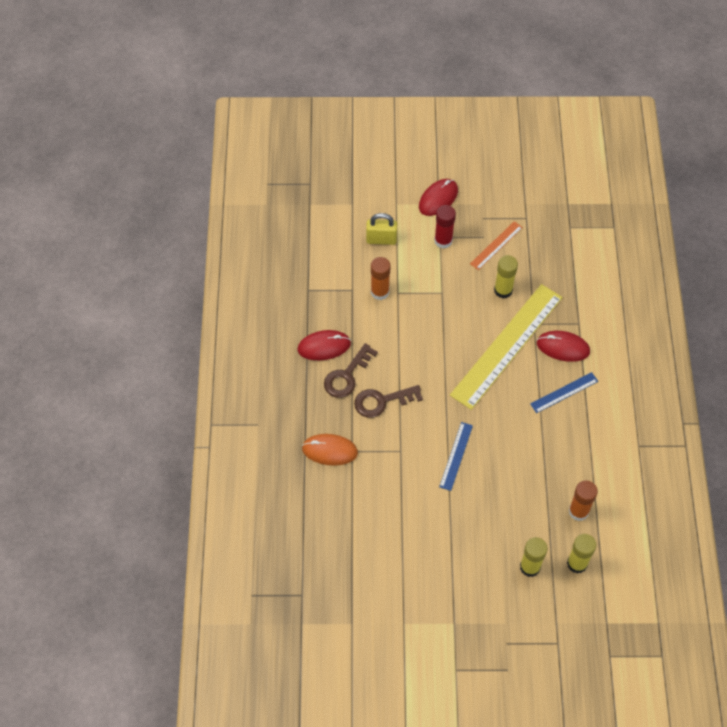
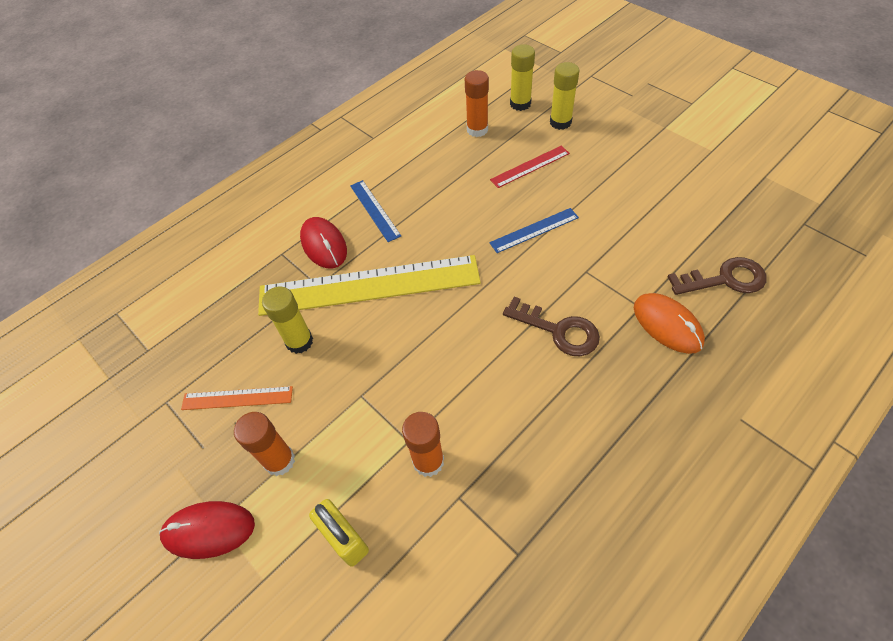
camera: 130 degrees left, 5 degrees down
red mouse [297,330,351,360] -> none
brown key [324,343,378,398] -> brown key moved to [668,257,767,295]
red glue stick [434,205,456,249] -> orange glue stick [234,412,295,476]
blue ruler [530,372,598,413] -> blue ruler turned 45 degrees clockwise [350,180,401,242]
none -> red ruler [490,146,570,188]

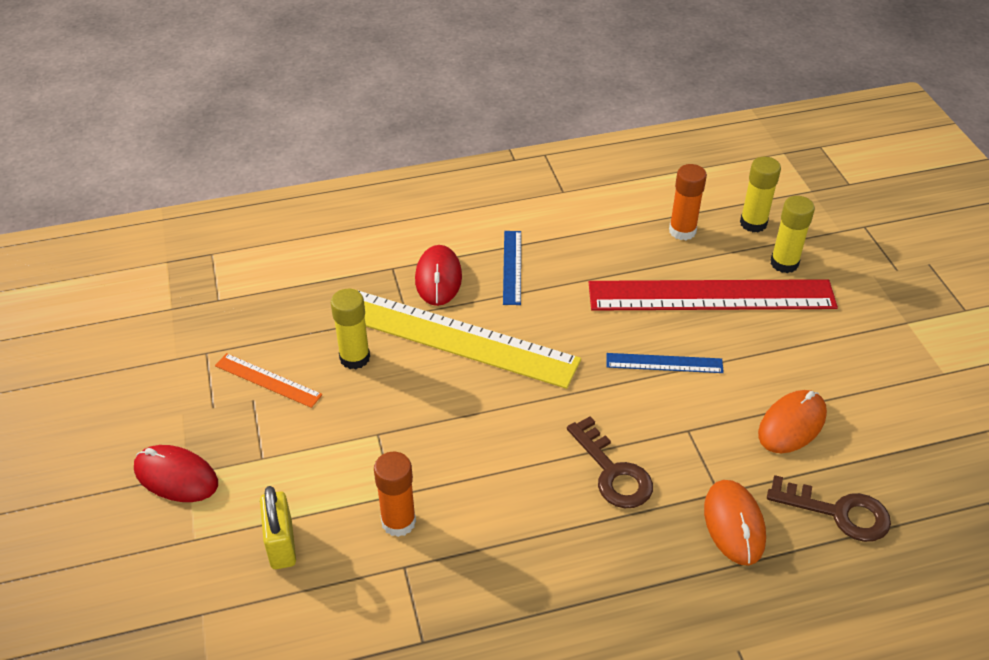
camera: 25 degrees right, 10 degrees down
orange glue stick [234,412,295,476] -> none
red ruler [490,146,570,188] -> red ruler [589,279,838,311], size x2.23
none -> orange mouse [758,390,827,453]

